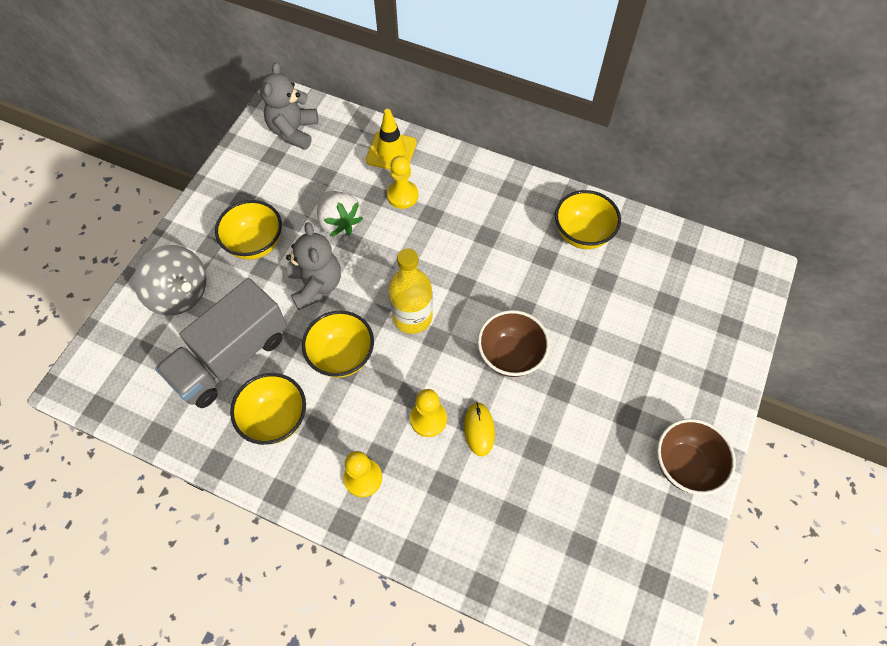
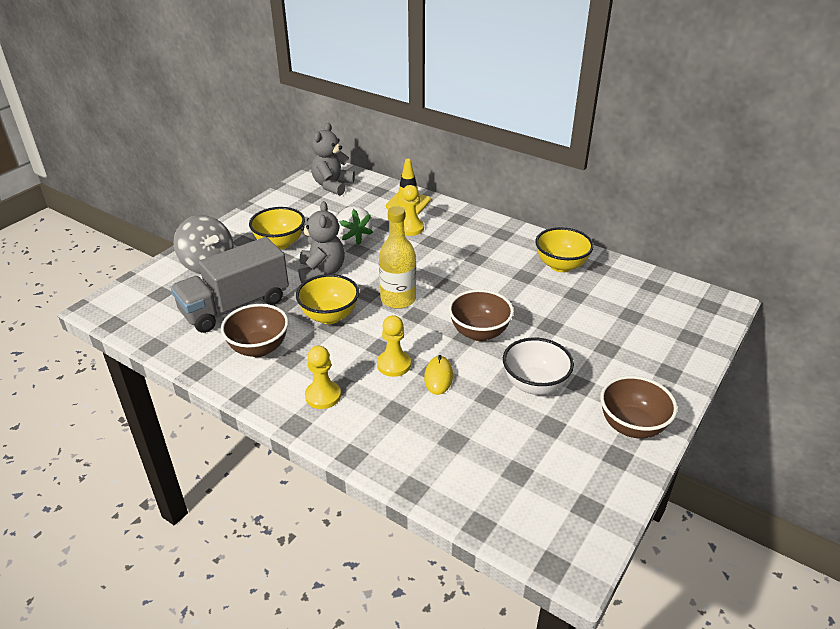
camera: 10 degrees right, 25 degrees down
yellow bowl [230,373,306,445] -> brown bowl [221,304,289,357]
none -> white bowl [503,337,574,395]

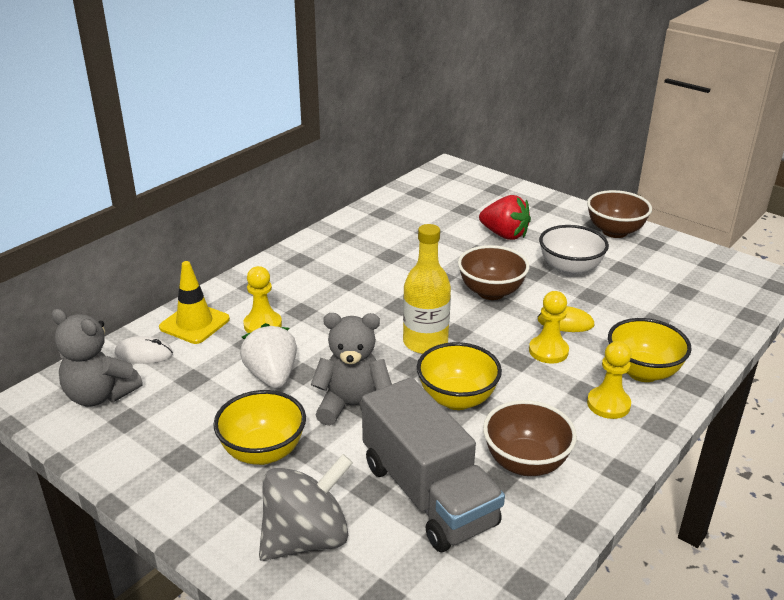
camera: 85 degrees left, 5 degrees down
white strawberry [336,206,373,245] -> white strawberry turned 90 degrees counterclockwise [240,323,297,389]
yellow bowl [535,227,594,272] -> yellow bowl moved to [608,318,692,382]
none -> white mouse [115,336,173,364]
none -> red strawberry [479,195,531,240]

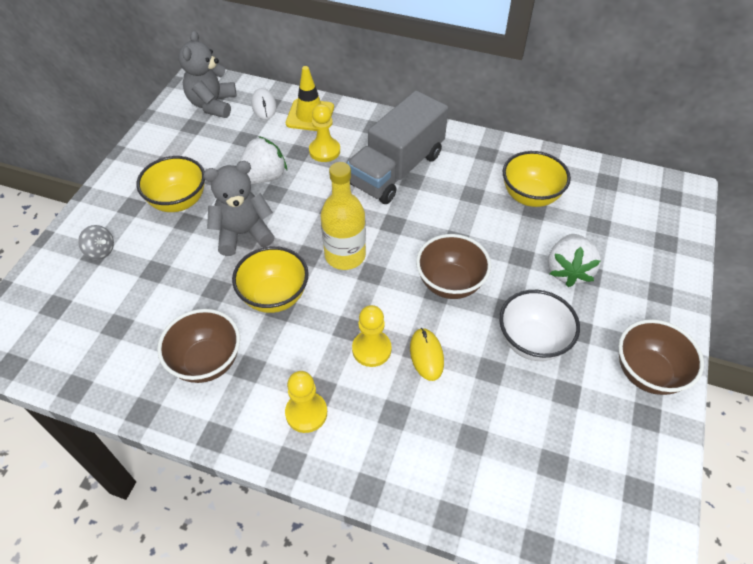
camera: 70 degrees right, 20 degrees up
grey spinning top [259,454,353,561] -> grey spinning top [78,225,114,260], size x0.47
grey teddy bear [311,313,392,426] -> grey teddy bear turned 90 degrees counterclockwise [203,161,275,256]
grey truck [362,377,505,552] -> grey truck moved to [347,91,448,204]
red strawberry [479,195,531,240] -> white strawberry [548,234,601,287]
yellow bowl [608,318,692,382] -> yellow bowl moved to [503,151,571,207]

